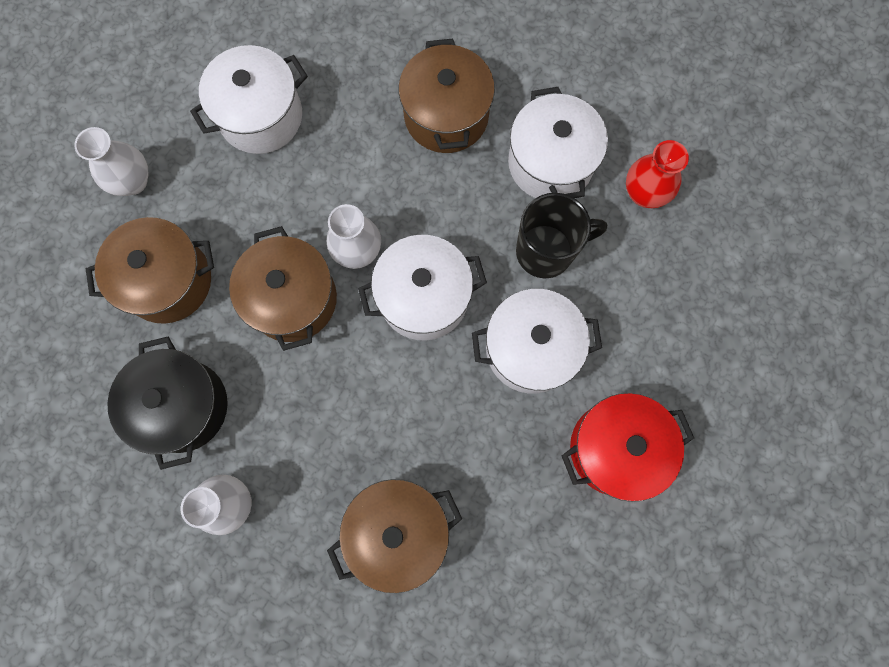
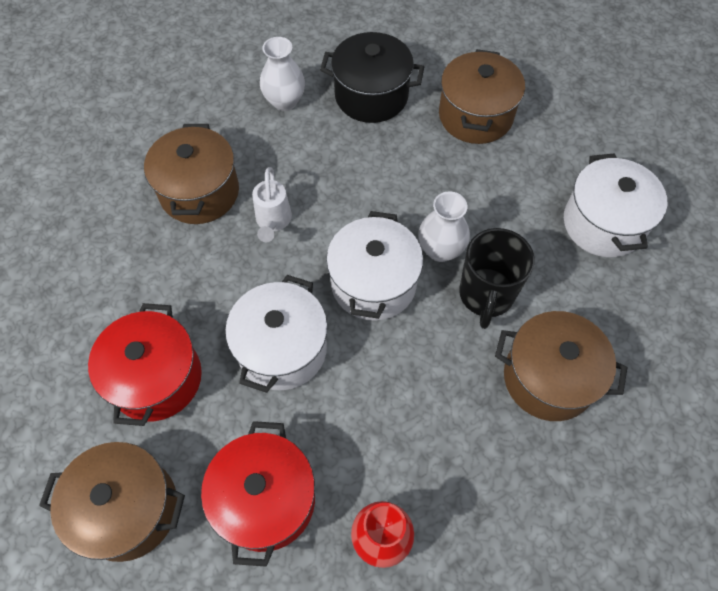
camera: 115 degrees right, 15 degrees down
white vase [75,127,148,196] -> none
brown pot [229,226,337,351] -> brown pot moved to [39,442,185,562]
white pot [508,87,608,198] -> none
black mug [516,193,607,278] -> black mug moved to [459,228,534,329]
none -> red pot [201,421,315,567]
none -> white watering can [252,167,292,243]

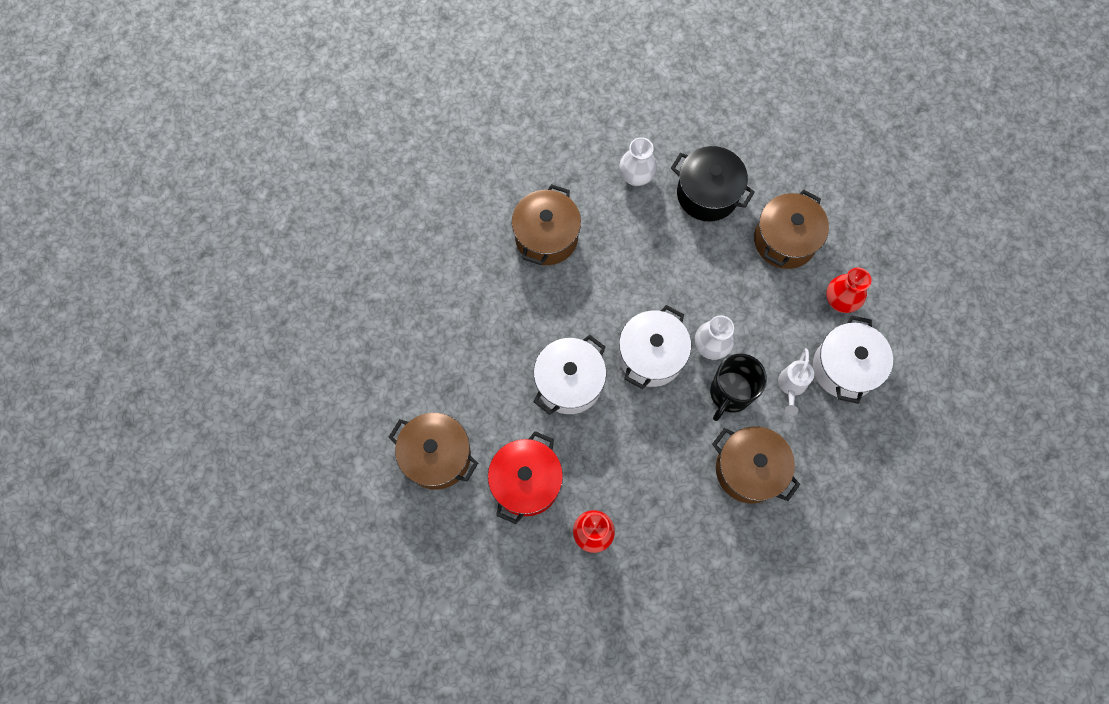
camera: 20 degrees right, 10 degrees up
red pot [88,303,202,426] -> none
white watering can [252,167,292,243] -> white watering can moved to [778,348,814,416]
none -> red vase [826,268,871,313]

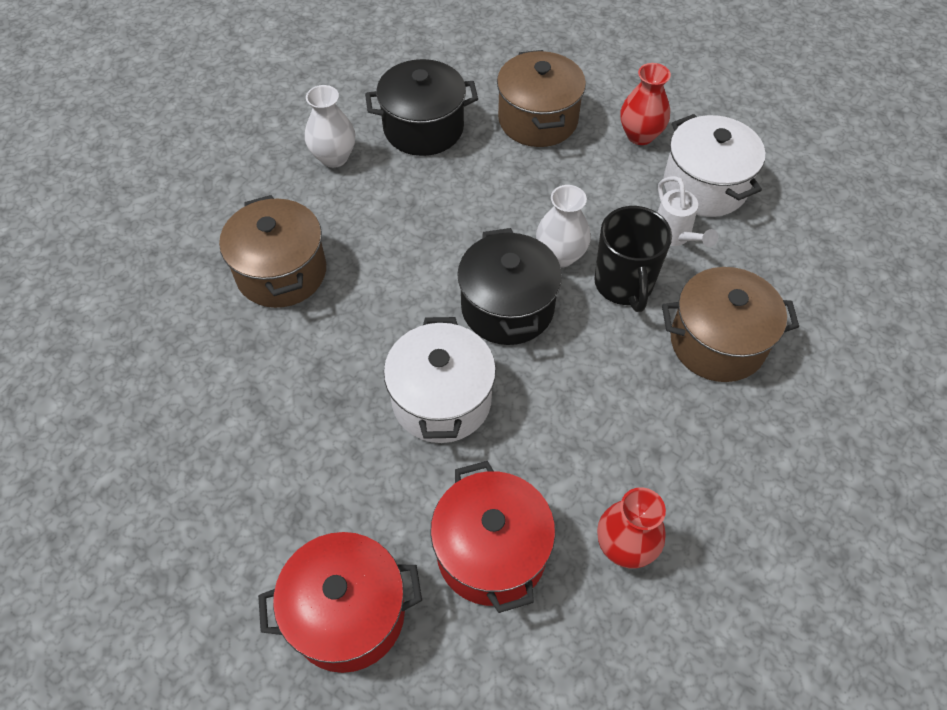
camera: 40 degrees left, 15 degrees down
brown pot [388,413,478,490] -> red pot [258,532,422,673]
white pot [619,305,691,389] -> black pot [457,228,562,345]

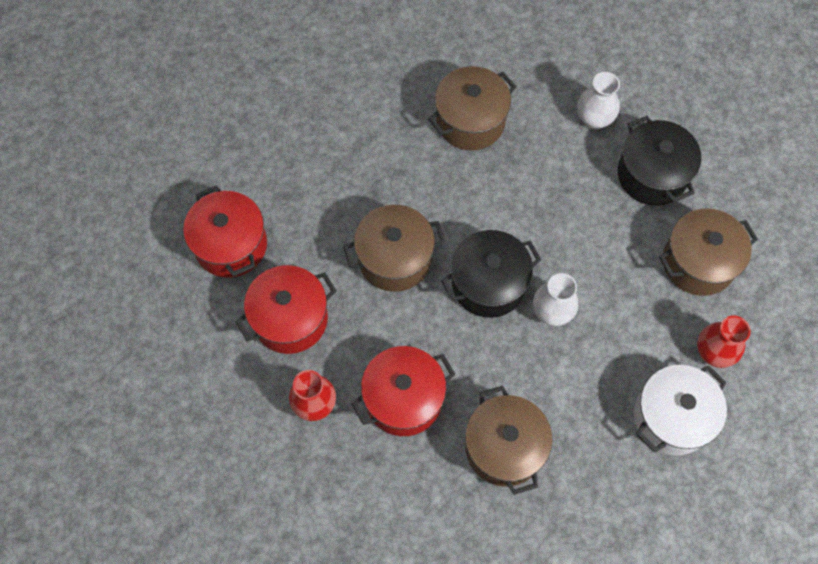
camera: 75 degrees right, 10 degrees up
white pot [384,317,496,443] -> brown pot [343,205,446,292]
black mug [594,206,672,312] -> none
white watering can [657,176,718,247] -> none
none -> red pot [352,346,455,436]

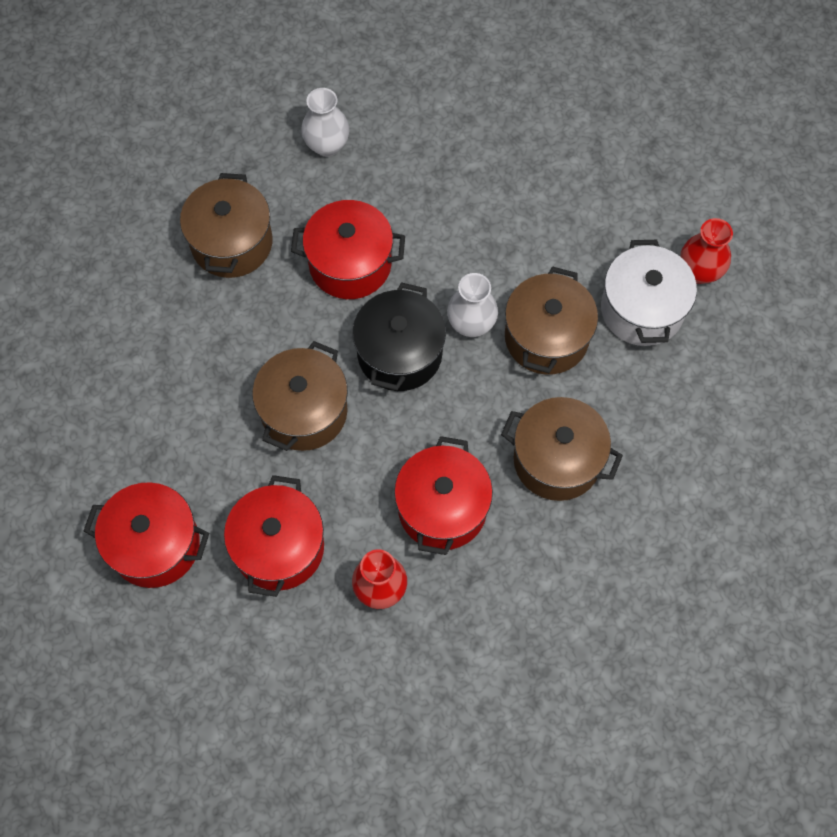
camera: 50 degrees left, 0 degrees up
black pot [618,116,701,206] -> none
brown pot [659,208,758,296] -> brown pot moved to [505,266,598,374]
red vase [697,315,751,368] -> red vase moved to [680,218,733,284]
none -> red pot [291,200,405,299]

